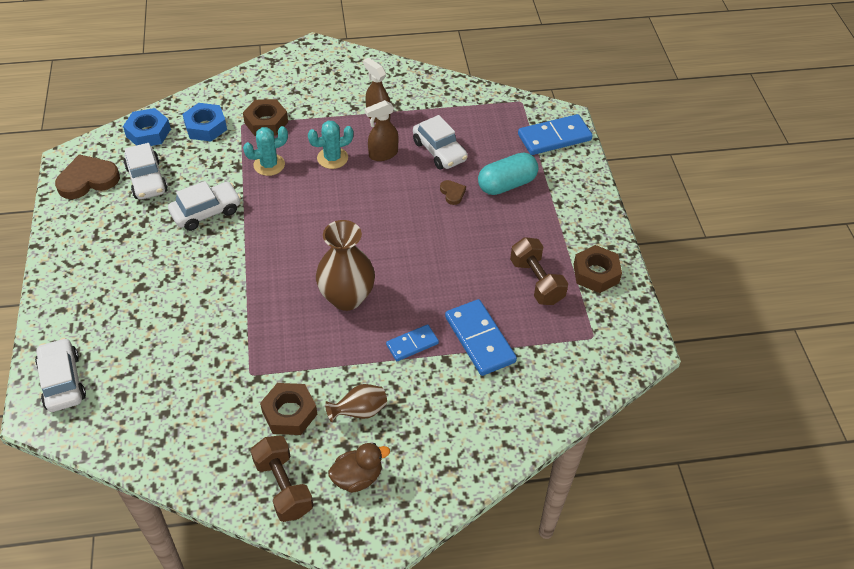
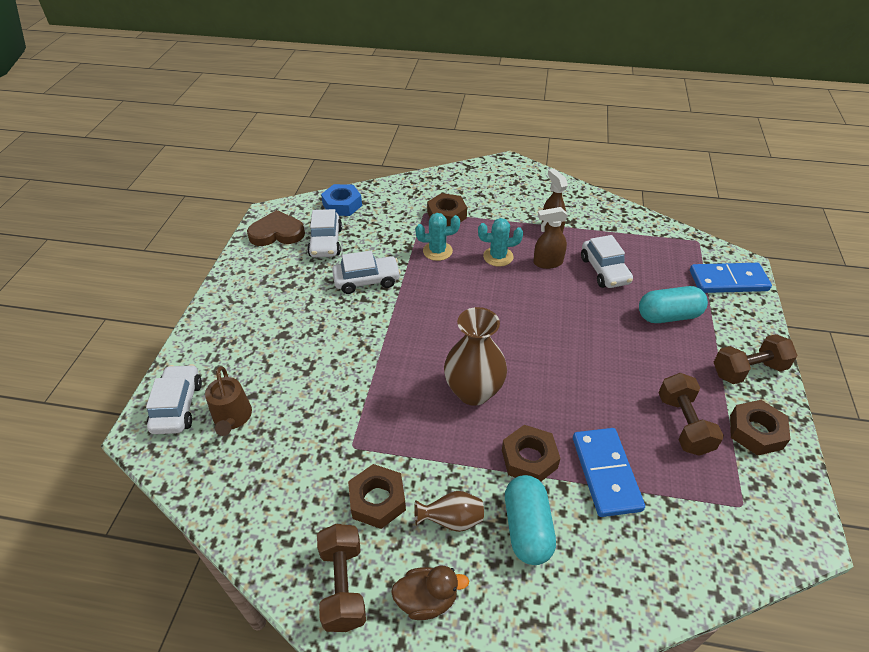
camera: 20 degrees right, 5 degrees down
blue nut [182,103,227,141] -> none
blue domino [386,324,439,361] -> brown nut [502,425,561,482]
brown heart [440,180,466,205] -> none
none -> brown watering can [205,366,252,436]
none -> turquoise capsule [505,475,556,565]
none -> brown dumbbell [714,334,798,384]

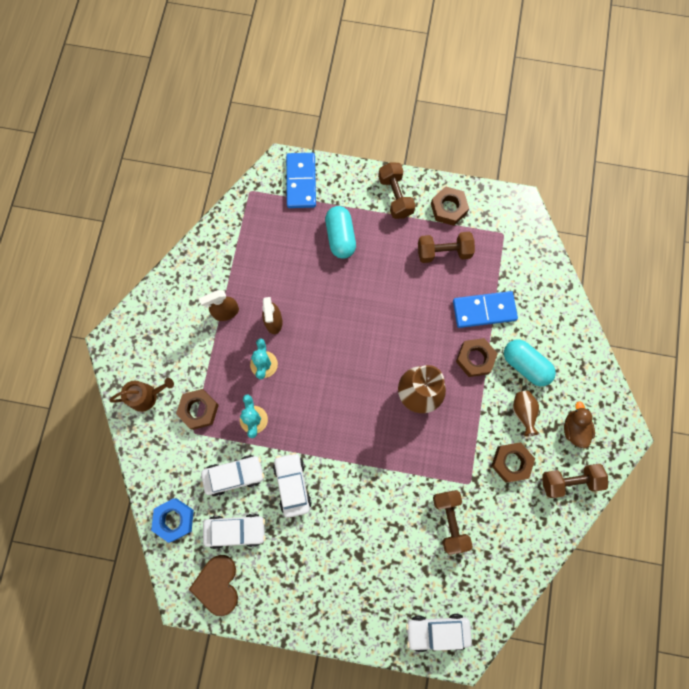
camera: 90 degrees left, 30 degrees up
brown watering can [205,366,252,436] -> brown watering can moved to [109,378,174,412]
turquoise capsule [505,475,556,565] -> turquoise capsule turned 45 degrees clockwise [504,339,556,386]
white car [581,235,633,288] -> white car moved to [201,455,264,497]
none -> brown dumbbell [433,490,473,555]

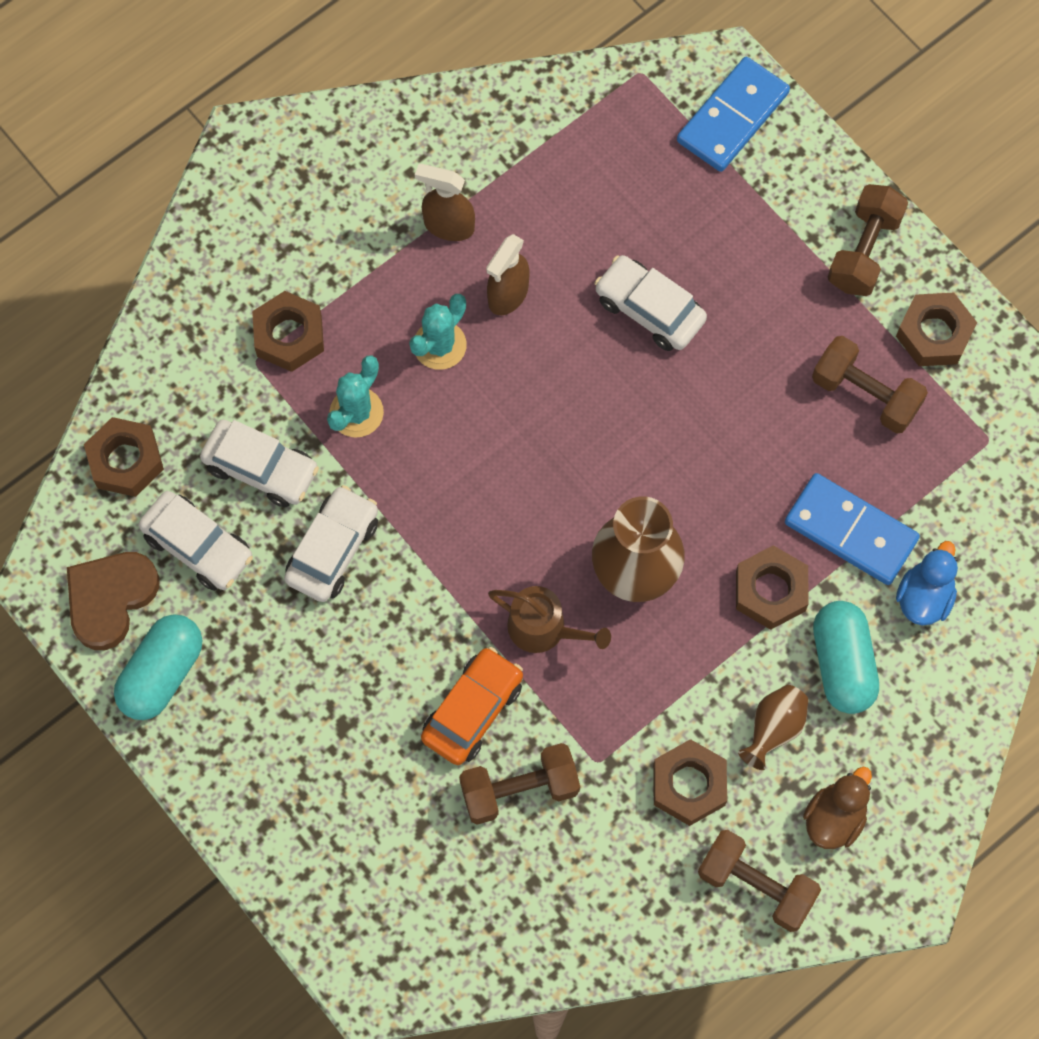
camera: 40 degrees right, 5 degrees down
brown watering can [109,378,174,412] -> brown watering can moved to [488,586,611,653]
blue nut [151,498,194,543] -> brown nut [84,417,164,497]
turquoise capsule [325,206,356,259] -> turquoise capsule moved to [114,614,202,720]
white car [406,614,472,652] -> white car moved to [595,255,707,351]
brown dumbbell [433,490,473,555] -> brown dumbbell turned 45 degrees clockwise [459,743,580,825]
none -> orange car [421,647,523,765]
none -> blue duck [896,541,958,625]

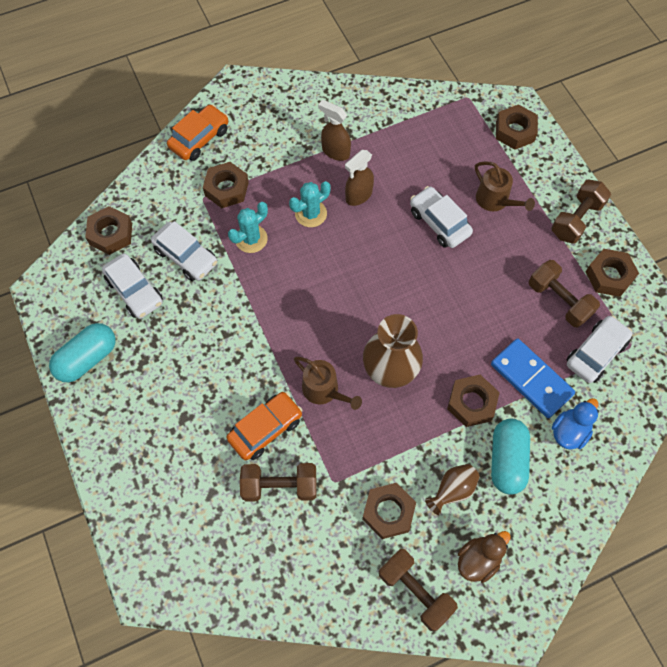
camera: 15 degrees right, 5 degrees down
brown heart [67,552,160,650] -> none
white car [284,485,378,602] -> white car moved to [567,315,632,383]
blue domino [677,57,790,172] -> brown nut [496,104,538,150]
none -> orange car [167,104,228,161]
none -> brown watering can [475,161,535,211]

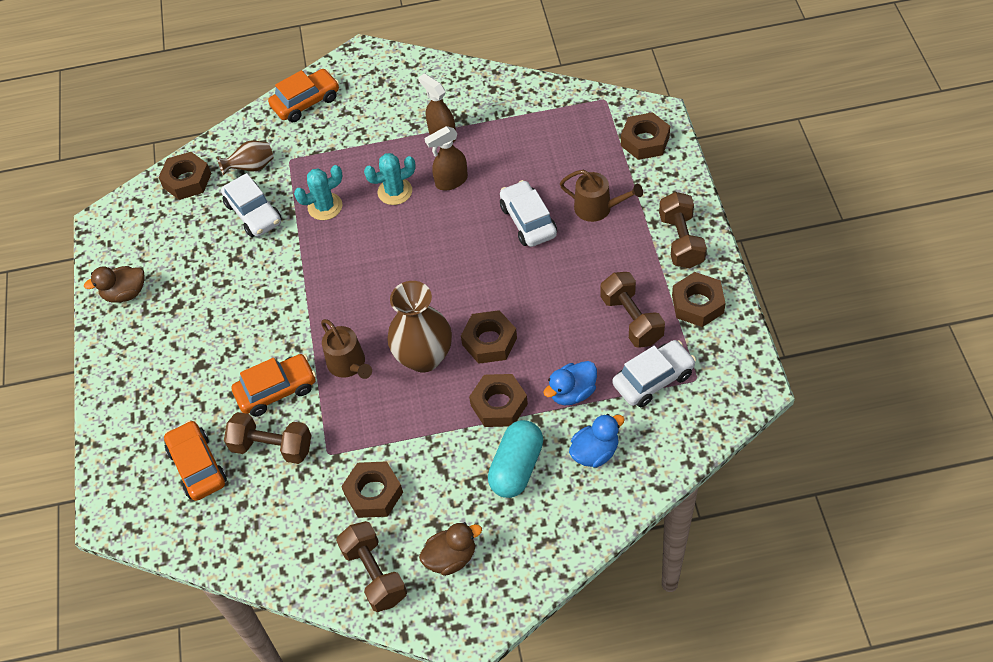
camera: 20 degrees right, 10 degrees down
turquoise capsule [49,323,116,382] -> brown duck [84,266,144,303]
white car [102,253,163,319] -> none
brown nut [203,162,249,208] -> brown nut moved to [461,310,517,364]
brown vase [425,464,480,515] -> brown vase moved to [217,140,273,175]
brown watering can [475,161,535,211] -> brown watering can turned 45 degrees counterclockwise [560,170,643,222]
blue domino [491,338,575,418] -> blue duck [543,361,597,405]
brown dumbbell [551,180,611,244] -> brown dumbbell turned 60 degrees counterclockwise [659,192,707,268]
none -> orange car [164,420,227,501]

